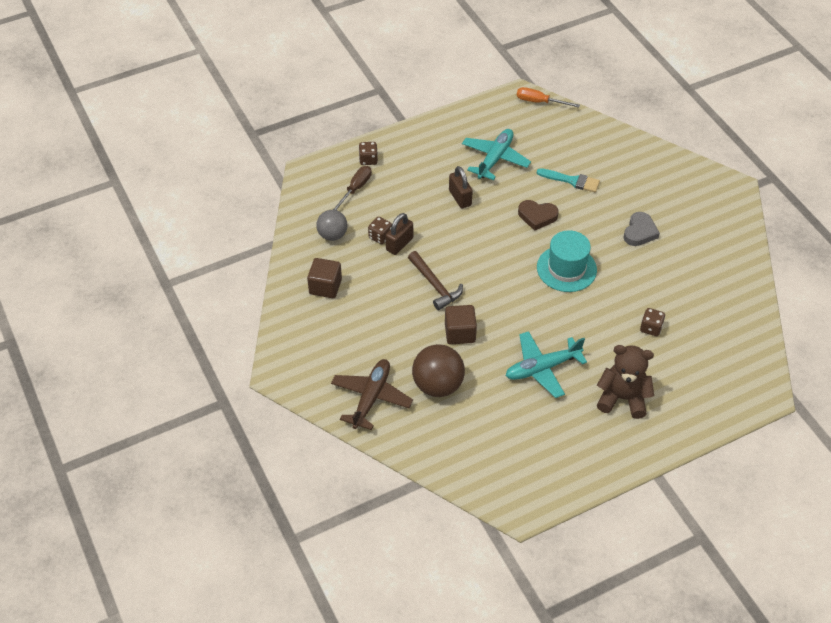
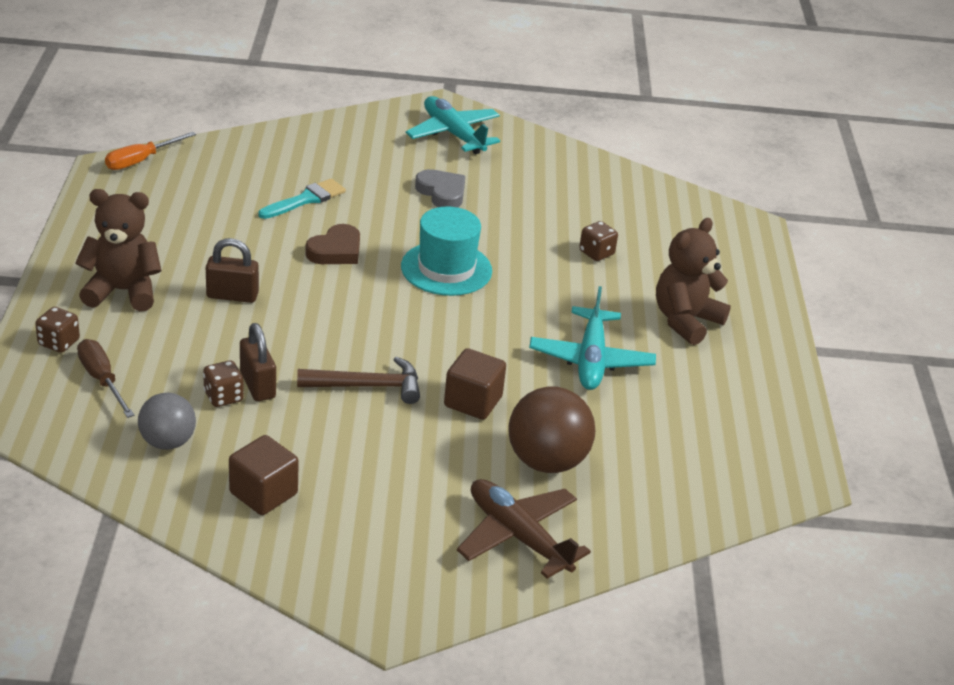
camera: 65 degrees left, 15 degrees down
turquoise plane [462,129,531,180] -> turquoise plane moved to [406,96,500,154]
none -> brown teddy bear [75,189,161,311]

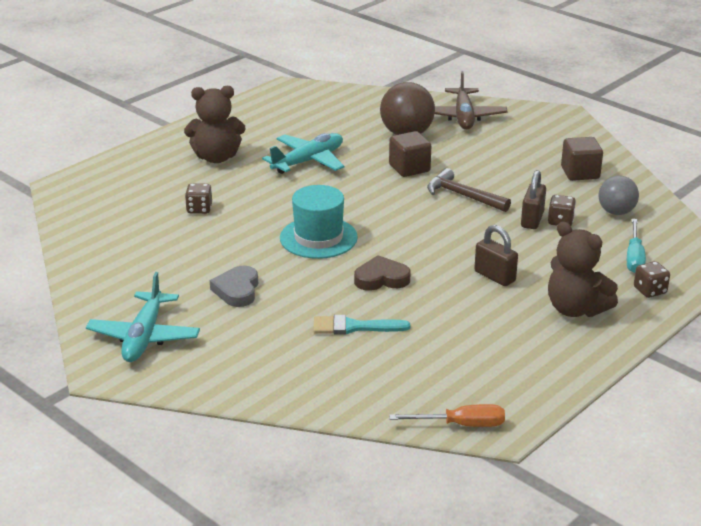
camera: 135 degrees left, 5 degrees down
brown screwdriver [77,339,135,418] -> turquoise screwdriver [627,219,646,273]

